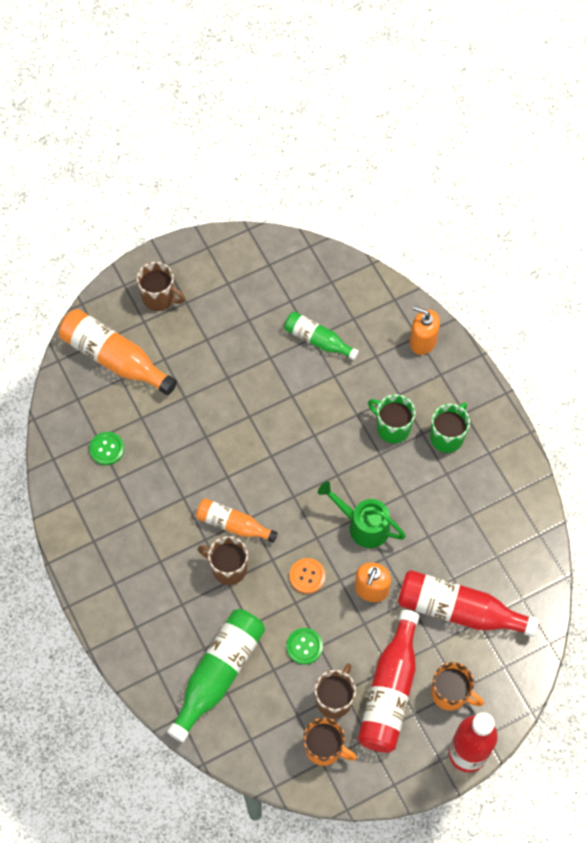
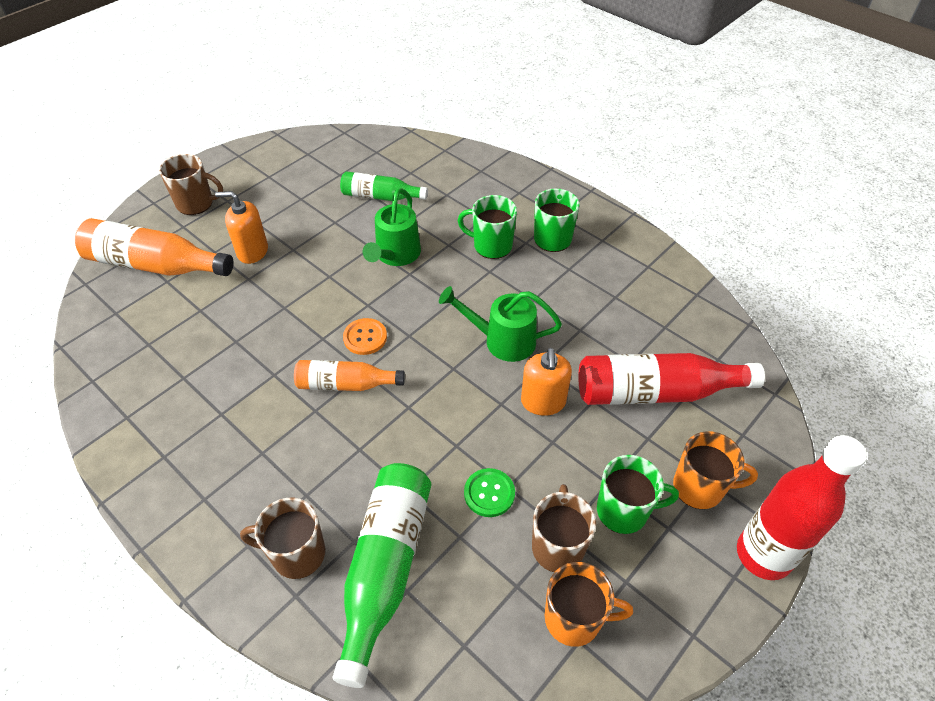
camera: 20 degrees left, 15 degrees down
green button [89,432,124,465] -> none
brown mug [198,536,248,585] -> brown mug moved to [240,498,325,579]
orange button [290,558,325,594] -> orange button moved to [343,318,387,355]
red bottle [358,610,419,753] -> green mug [597,455,679,534]
orange soap dispenser [410,306,440,355] -> orange soap dispenser moved to [215,191,268,264]
none -> green watering can [363,188,421,266]

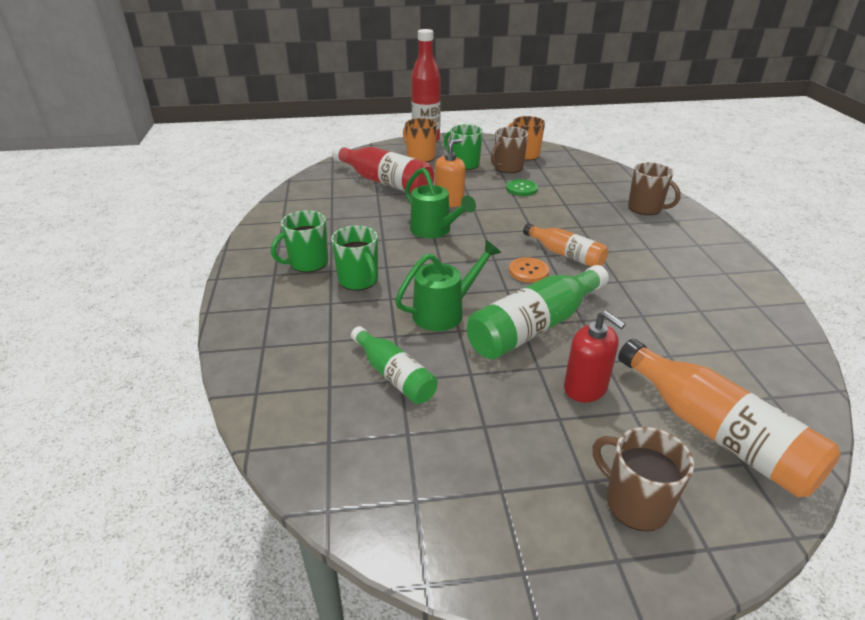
camera: 140 degrees left, 15 degrees down
orange soap dispenser [215,191,268,264] -> red soap dispenser [564,310,626,402]
green bottle [333,463,431,688] -> green bottle moved to [467,265,609,360]

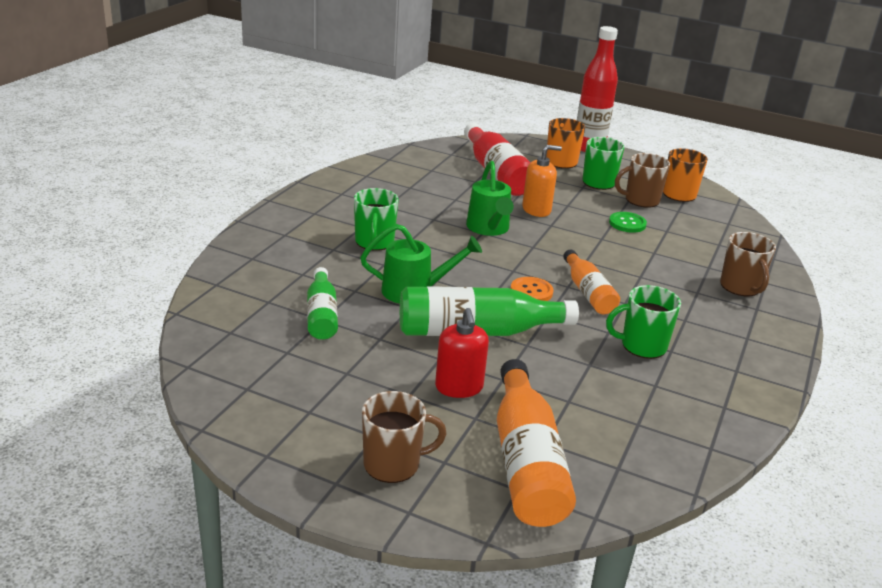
camera: 30 degrees right, 5 degrees down
green mug [271,210,328,273] -> green mug moved to [606,285,681,359]
brown mug [593,427,694,531] -> brown mug turned 90 degrees clockwise [362,391,446,483]

